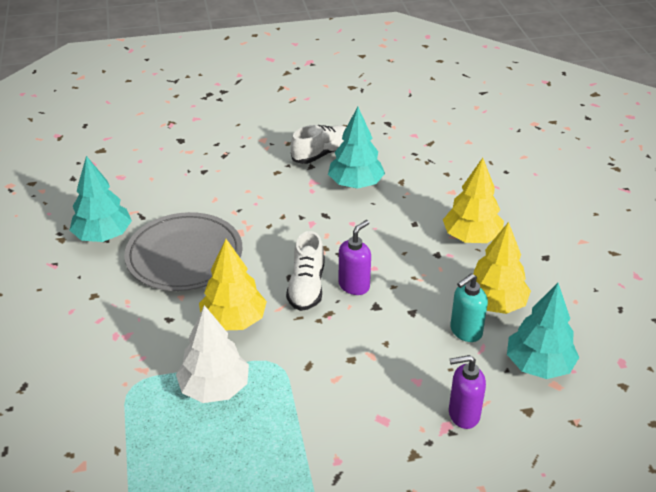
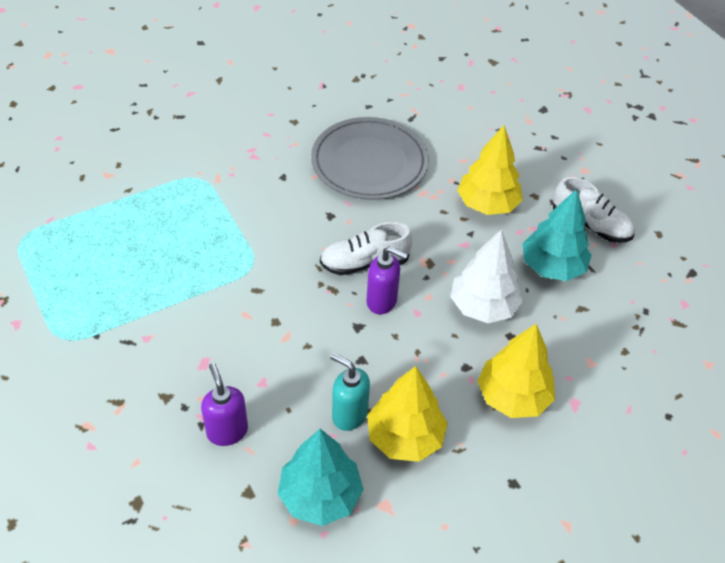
camera: 70 degrees right, 10 degrees up
turquoise tree [69,156,132,242] -> none
white tree [176,305,249,403] -> white tree moved to [451,229,523,323]
yellow tree [199,239,267,330] -> yellow tree moved to [457,125,523,215]

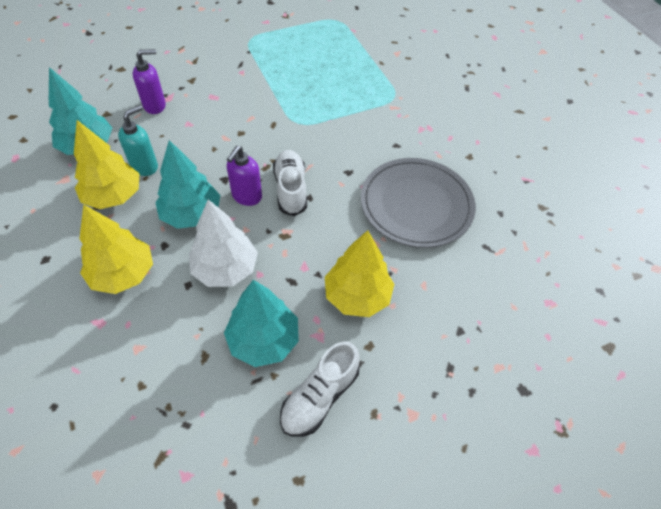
camera: 95 degrees right, 5 degrees up
none -> turquoise tree [155,140,220,229]

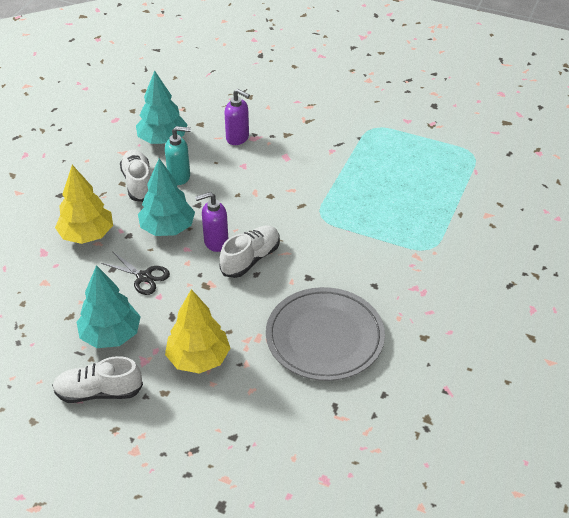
camera: 50 degrees right, 10 degrees down
yellow tree [74,120,140,209] -> white shoe [120,150,151,202]
white tree [189,199,258,287] -> black scissors [101,251,170,295]

